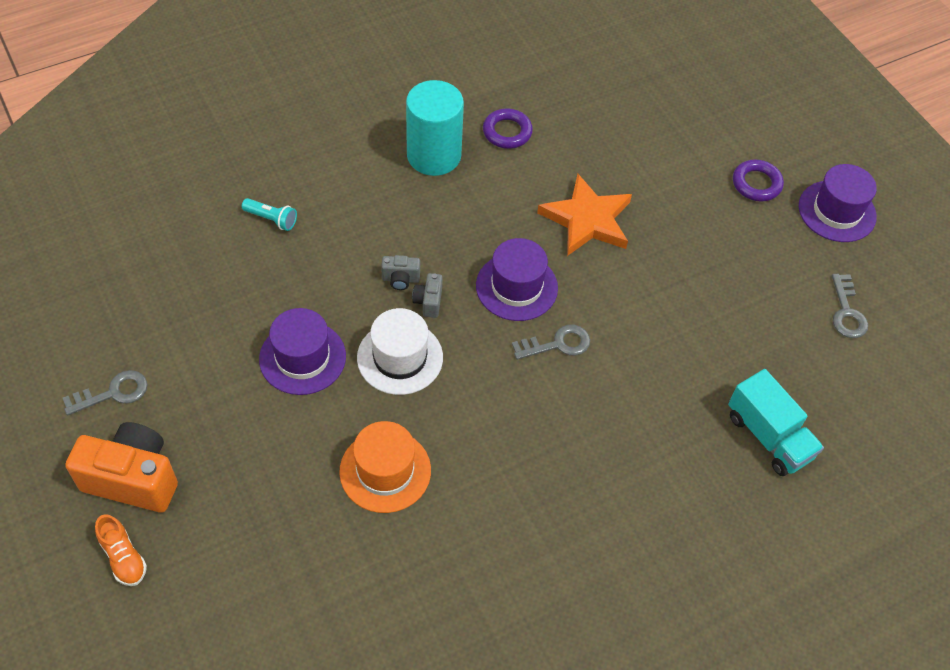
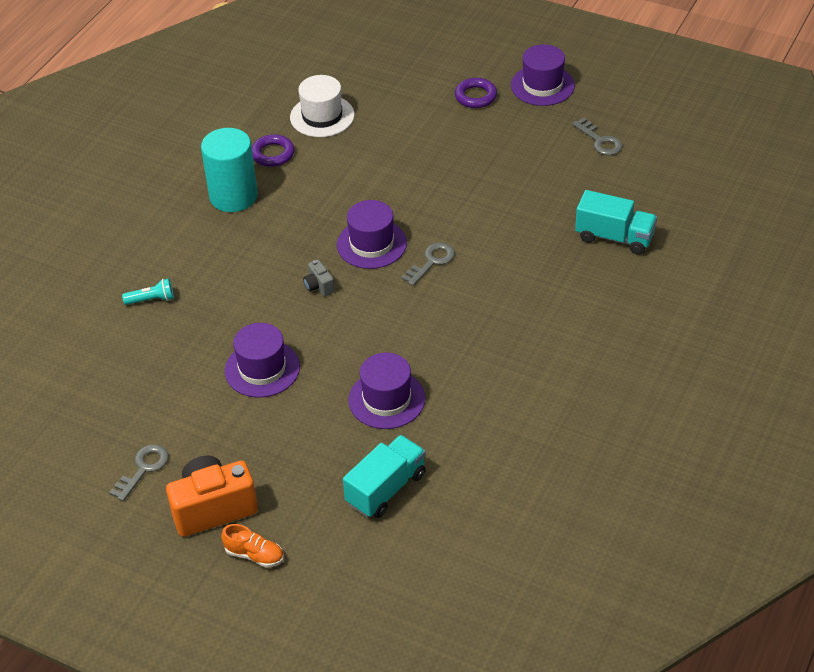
camera: 30 degrees left, 10 degrees down
orange hat [339,421,431,513] -> purple hat [349,352,425,429]
white hat [357,308,443,395] -> white hat moved to [290,75,355,137]
grey camera [381,255,420,290] -> none
orange star [537,174,632,256] -> none
none -> turquoise truck [343,435,426,518]

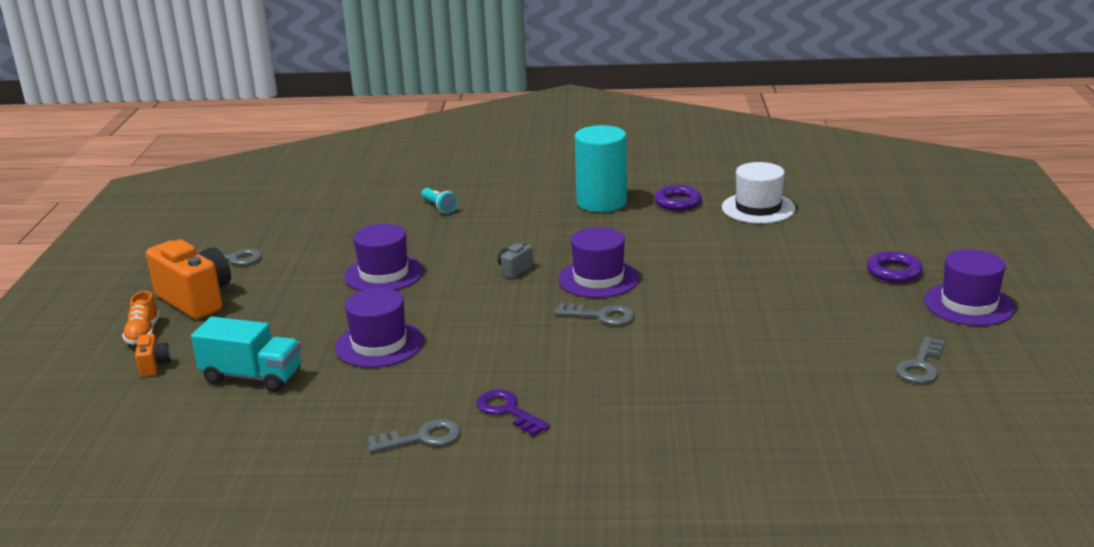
camera: 65 degrees right, 20 degrees down
turquoise truck [575,190,657,255] -> none
none -> orange camera [135,334,170,377]
none -> grey key [367,419,461,453]
none -> purple key [476,390,550,436]

